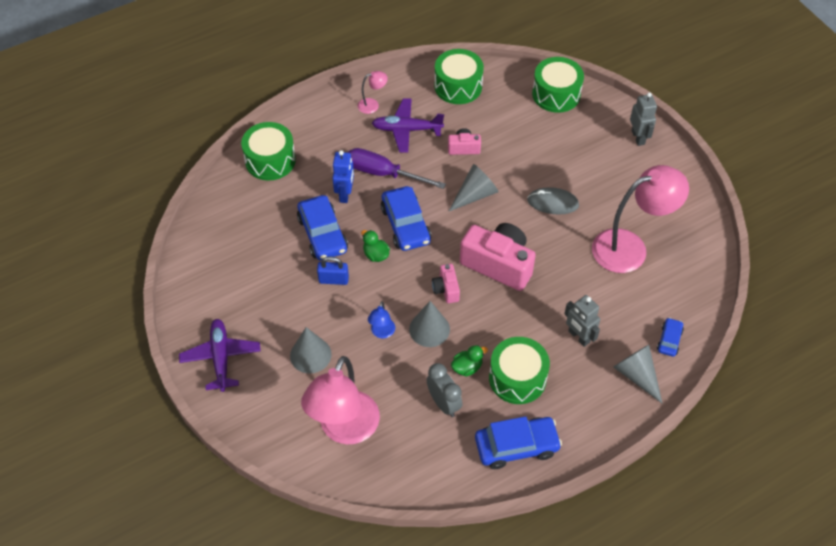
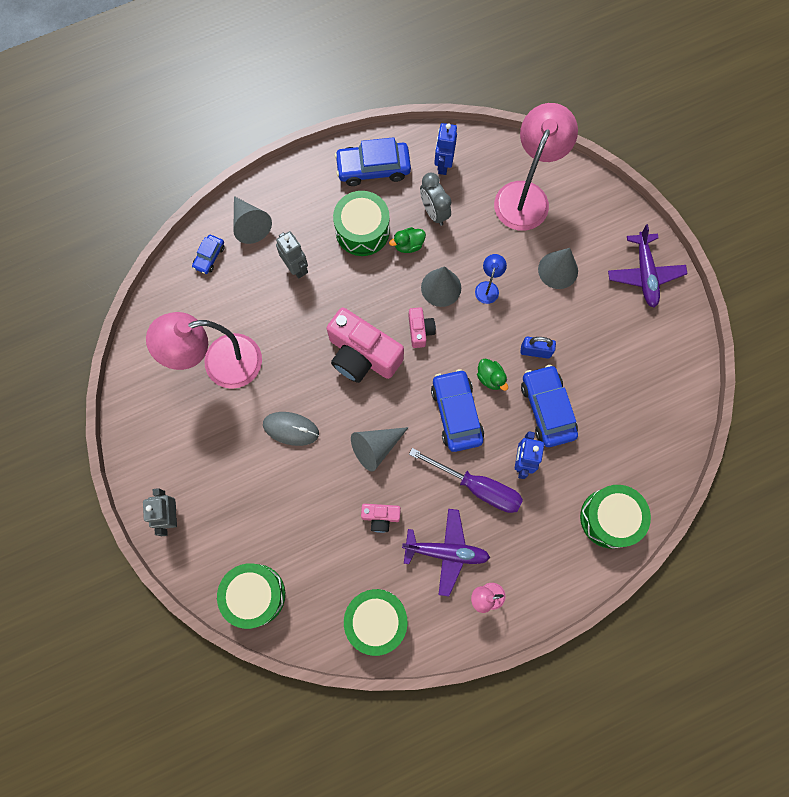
camera: 175 degrees left, 20 degrees up
none -> blue robot [434,123,457,175]

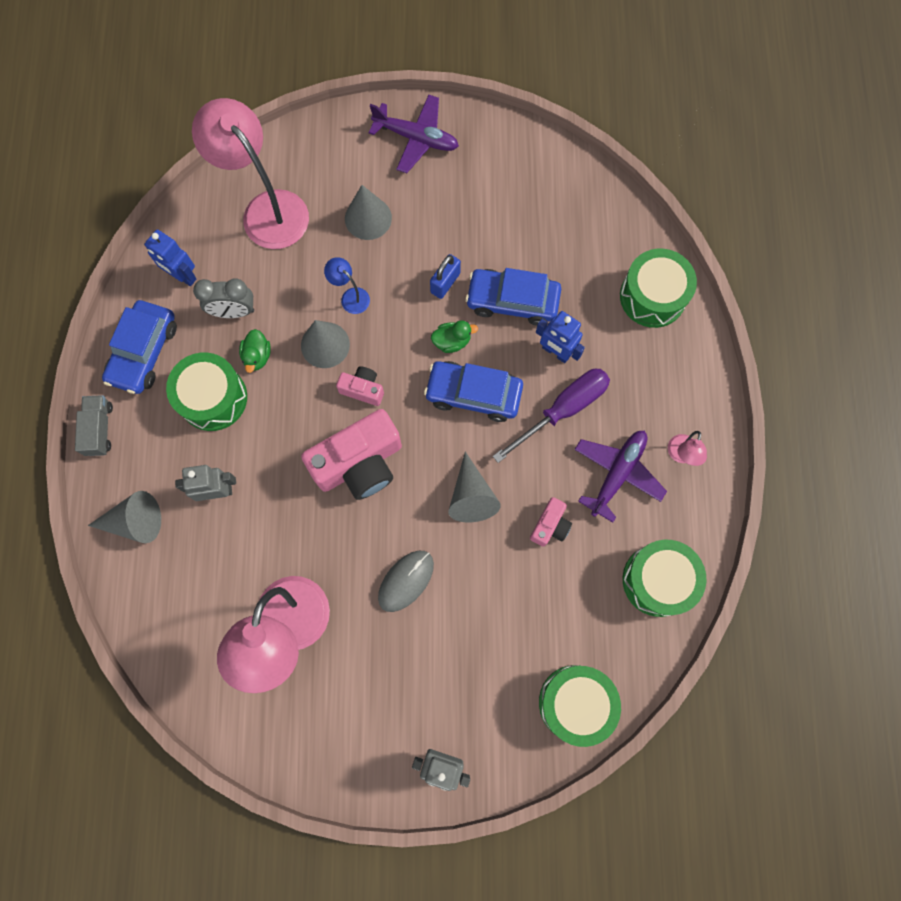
camera: 65 degrees left, 0 degrees up
blue car [192,235,225,274] -> none
none -> grey truck [75,395,113,456]

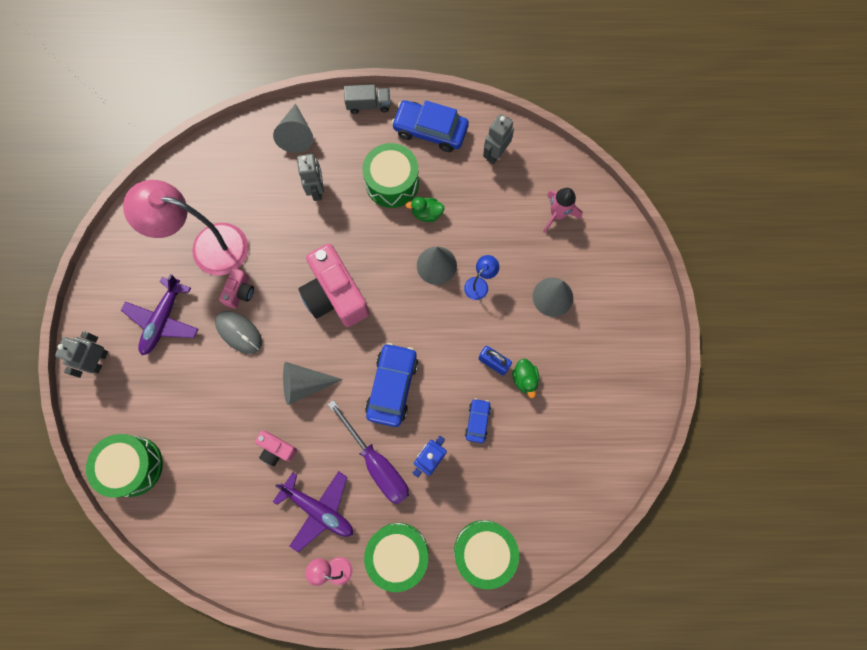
camera: 90 degrees right, 0 degrees up
blue robot [144,229,197,286] -> grey robot [483,114,514,164]
pink lamp [192,98,309,249] -> pink rocket [543,188,583,233]
grey clock [193,278,254,318] -> none
pink camera [336,366,384,406] -> pink camera moved to [219,268,254,309]
purple plane [369,95,459,173] -> purple plane moved to [121,274,198,355]
green duck [431,321,478,353] -> green duck moved to [512,359,539,398]
blue car [465,268,561,326] -> blue car [465,398,491,443], size x0.53
green drum [623,540,707,617] -> green drum moved to [364,523,429,592]

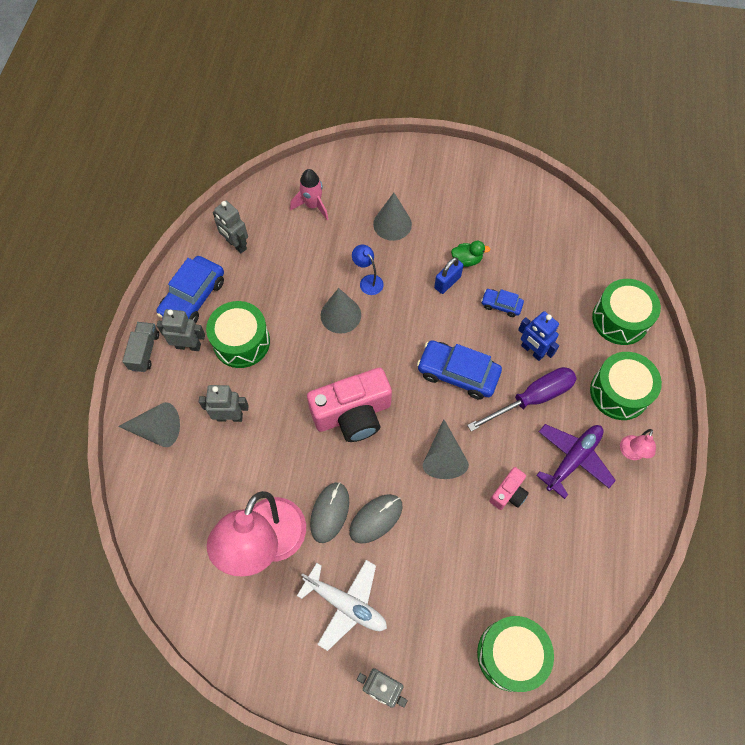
camera: 80 degrees left, 10 degrees down
purple plane [121,274,198,355] -> white plane [297,560,387,651]
pink camera [219,268,254,309] -> grey mouse [310,482,349,543]
green duck [406,197,445,222] -> none
none -> grey robot [157,309,205,351]

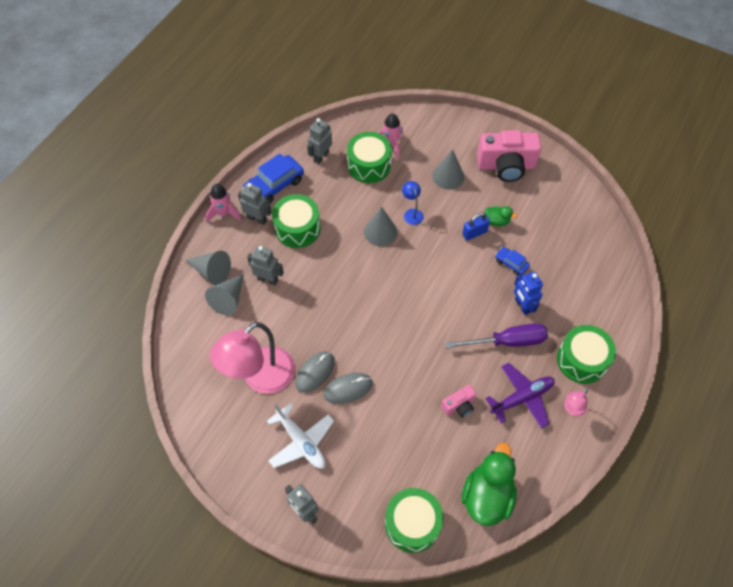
camera: 20 degrees right, 5 degrees down
grey truck [123,322,159,372] -> pink rocket [206,184,242,223]
grey robot [213,201,248,253] -> grey robot turned 60 degrees clockwise [307,118,332,164]
pink camera [307,368,392,442] -> pink camera moved to [477,130,541,182]
blue car [417,340,502,400] -> none
grey cone [423,419,469,479] -> grey cone moved to [205,274,244,316]
green drum [592,279,661,345] -> green drum moved to [347,132,392,183]
none -> green duck [462,443,517,526]

